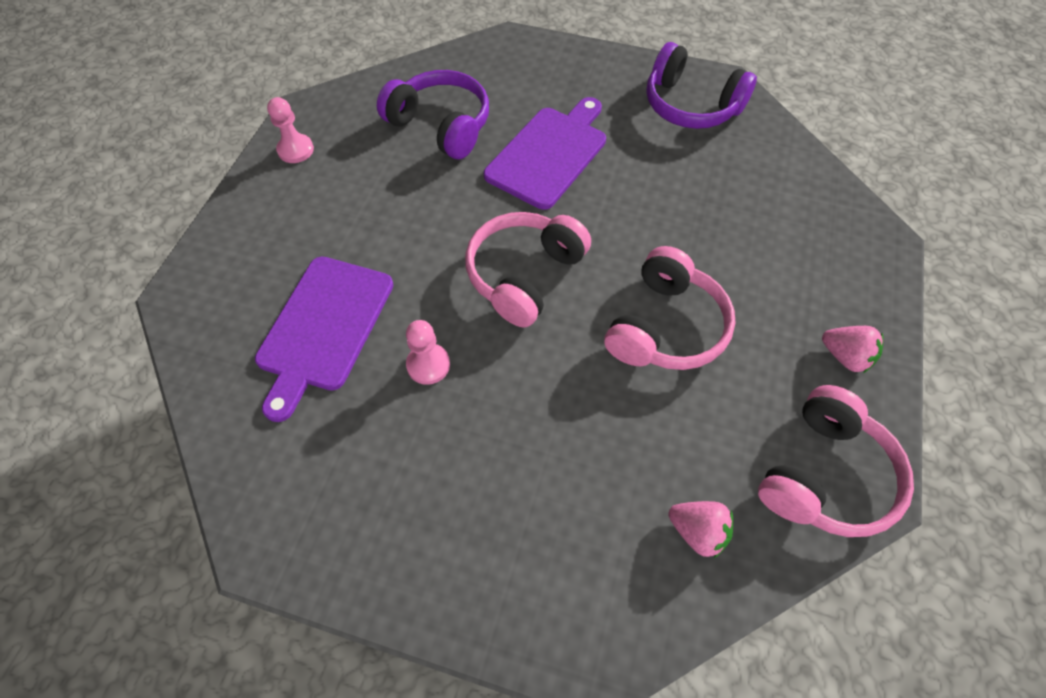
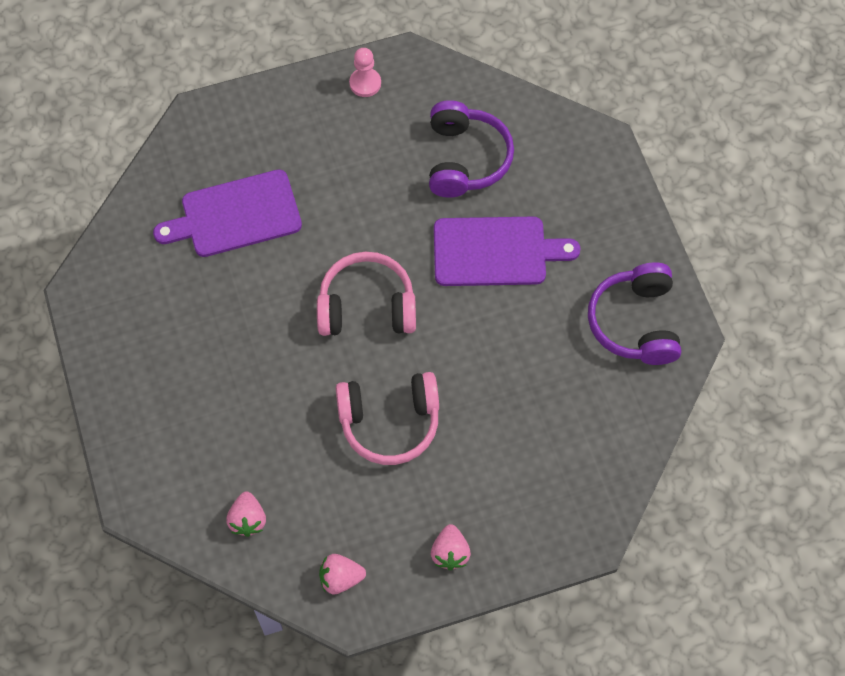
camera: 55 degrees right, 5 degrees up
pink pawn [406,320,450,385] -> none
pink headphones [758,385,914,537] -> pink strawberry [319,554,366,594]

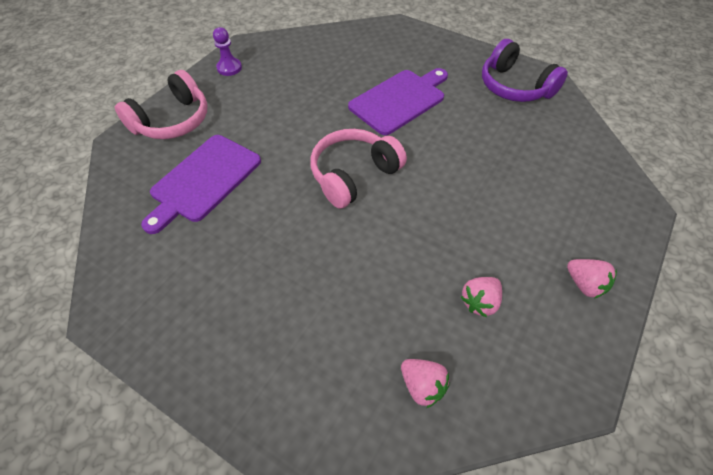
camera: 40 degrees left, 10 degrees down
pink strawberry [319,554,366,594] -> pink strawberry moved to [461,277,502,317]
pink headphones [336,372,439,465] -> pink headphones moved to [115,70,207,139]
pink pawn [349,48,381,97] -> purple pawn [213,27,242,76]
purple headphones [429,100,514,198] -> none

